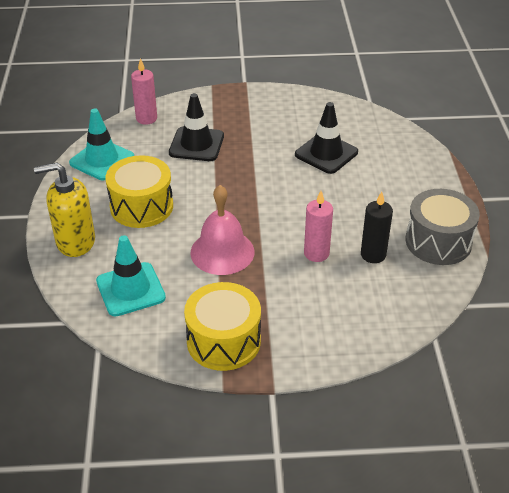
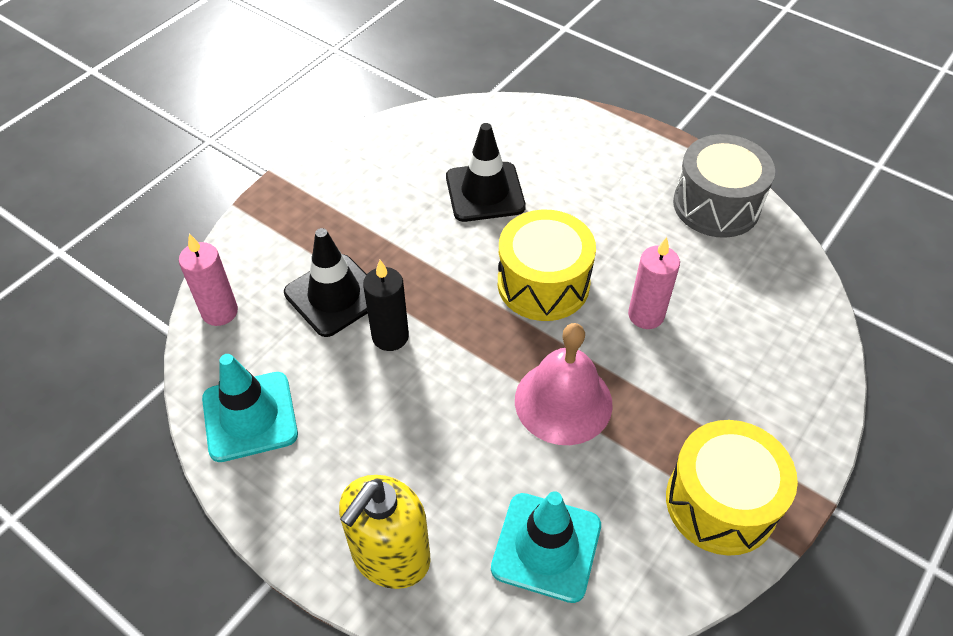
camera: 50 degrees left, 10 degrees up
yellow drum [105,155,173,228] -> yellow drum moved to [498,210,596,321]
black candle [361,192,393,263] -> black candle moved to [363,260,409,351]

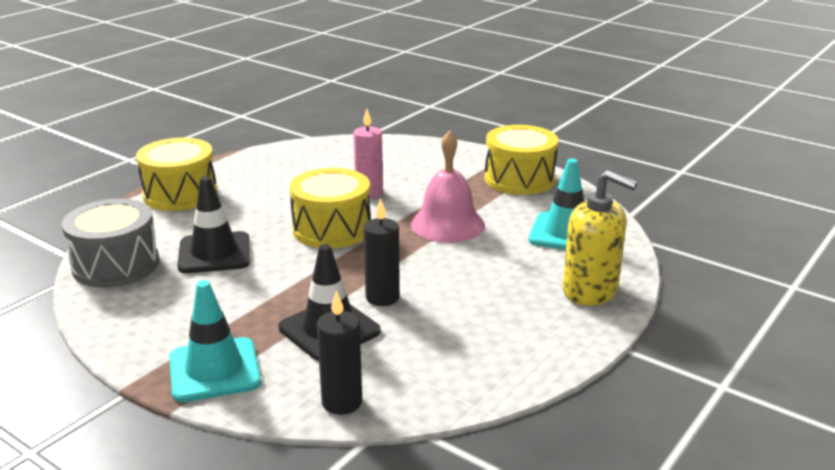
camera: 90 degrees left, 25 degrees down
pink candle [179,234,238,326] -> black candle [317,290,362,415]
turquoise traffic cone [202,354,298,462] -> turquoise traffic cone moved to [169,280,261,402]
grey drum [673,134,775,238] -> grey drum moved to [62,199,160,288]
none -> yellow drum [136,138,217,211]

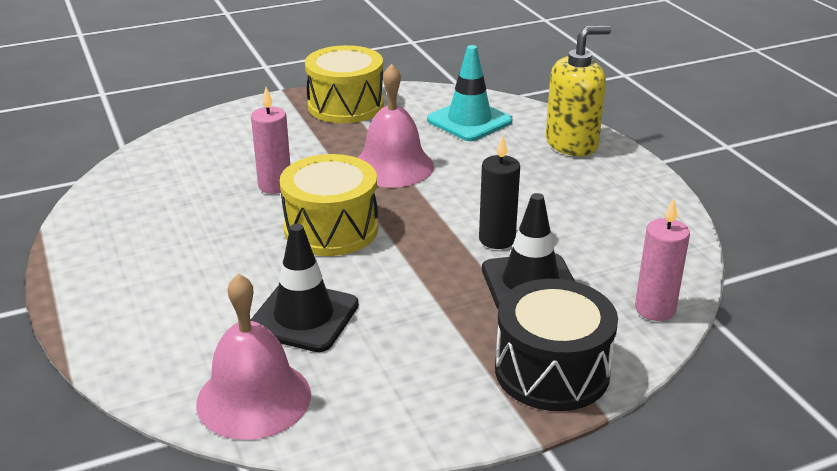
camera: 60 degrees left, 5 degrees up
grey drum [62,199,160,288] -> pink bell [196,273,311,440]
yellow drum [136,138,217,211] -> none
turquoise traffic cone [169,280,261,402] -> black drum [495,279,618,411]
black candle [317,290,362,415] -> pink candle [635,198,690,321]

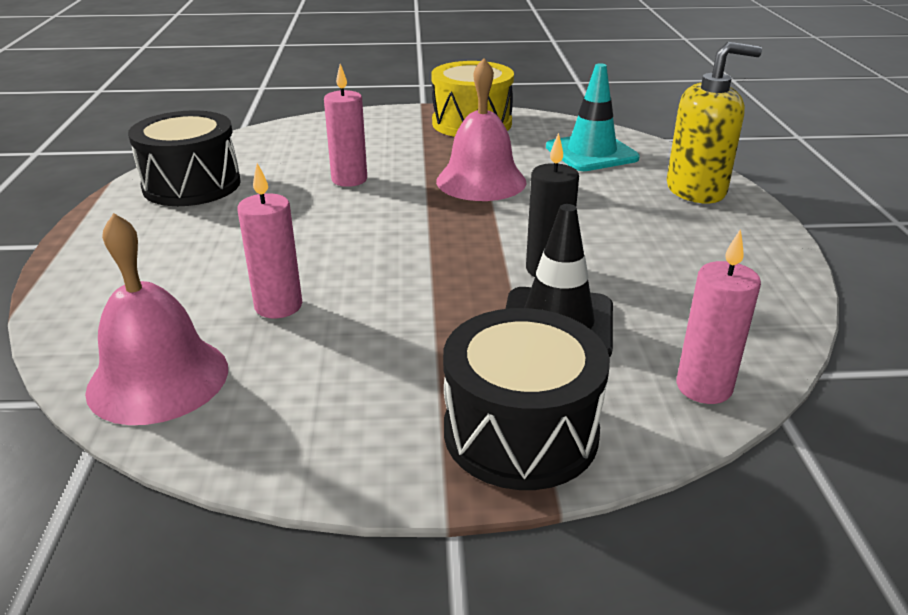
camera: 20 degrees right, 0 degrees up
black traffic cone [250,224,359,352] -> pink candle [237,163,302,318]
yellow drum [280,154,378,256] -> none
none -> black drum [128,110,241,206]

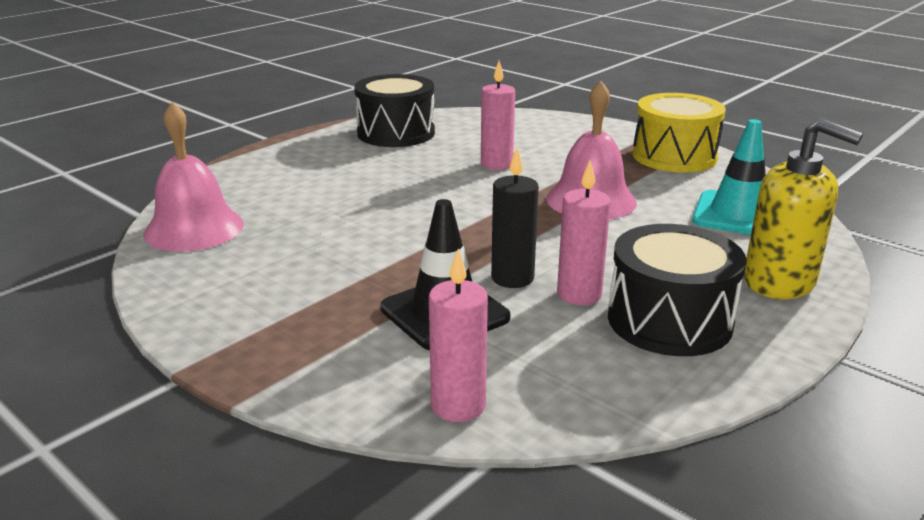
camera: 45 degrees right, 5 degrees down
pink candle [237,163,302,318] -> pink candle moved to [557,160,611,305]
black drum [443,308,610,490] -> black drum moved to [608,224,747,356]

